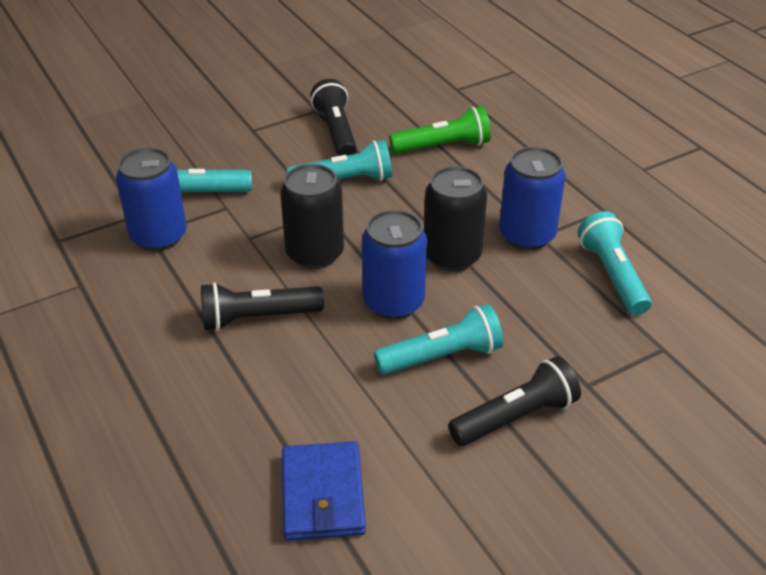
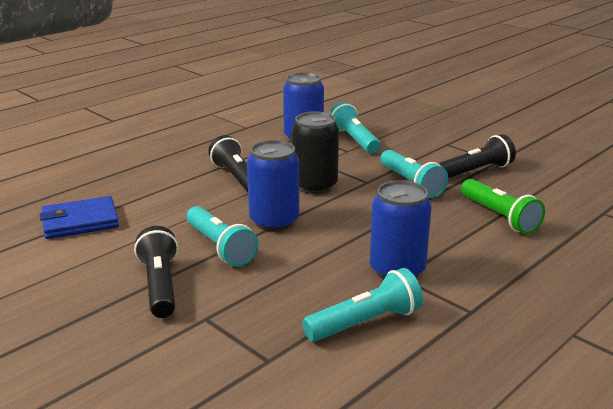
camera: 75 degrees right, 15 degrees down
black can [424,166,487,272] -> none
black flashlight [448,356,581,446] -> black flashlight turned 150 degrees counterclockwise [134,226,178,318]

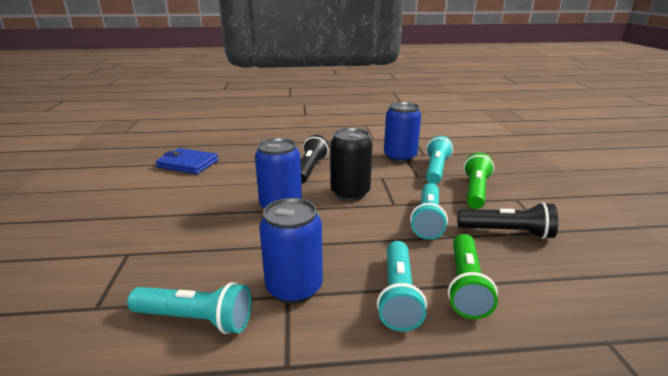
camera: 40 degrees right, 0 degrees up
black flashlight [134,226,178,318] -> none
turquoise flashlight [186,206,258,266] -> turquoise flashlight moved to [377,241,427,331]
none -> green flashlight [464,153,494,209]

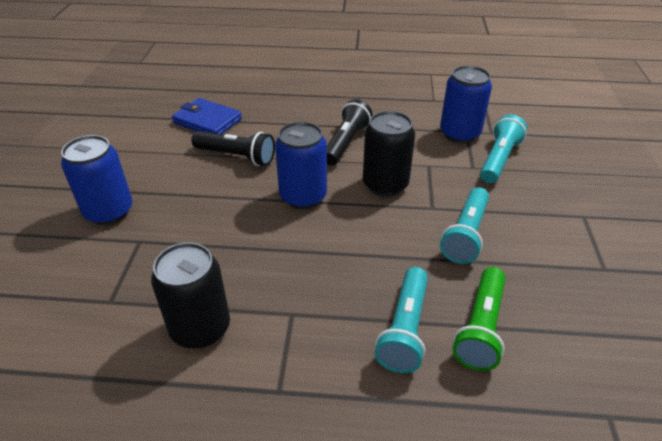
camera: 10 degrees right, 15 degrees up
turquoise flashlight [127,282,252,334] -> black can [151,242,230,349]
blue can [259,198,323,304] -> blue can moved to [61,135,133,225]
black flashlight [457,202,558,239] -> black flashlight moved to [192,131,275,166]
green flashlight [464,153,494,209] -> none

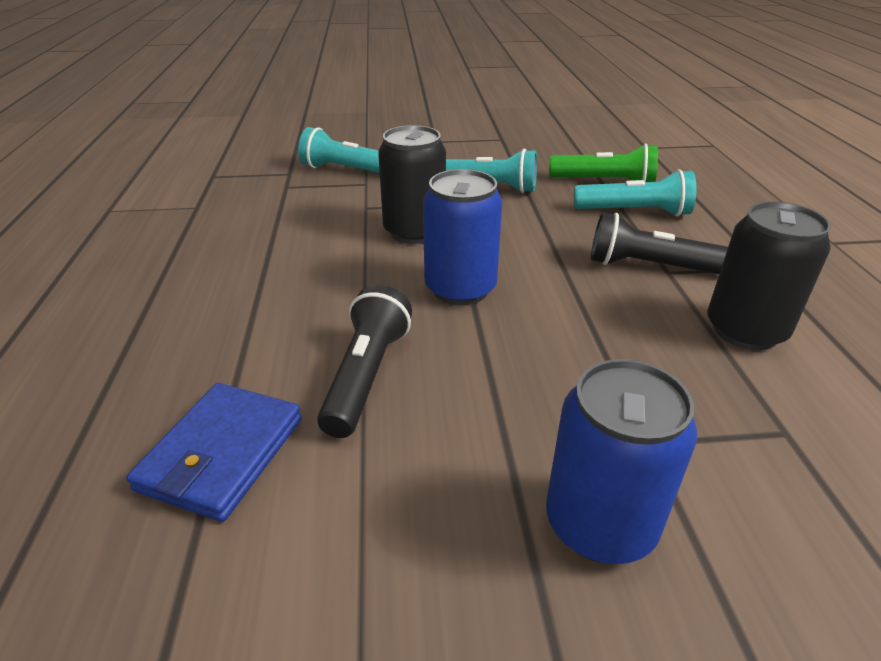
camera: 100 degrees left, 5 degrees down
black flashlight [327,99,373,166] -> black flashlight moved to [591,212,728,274]
blue can [440,65,492,143] -> none

